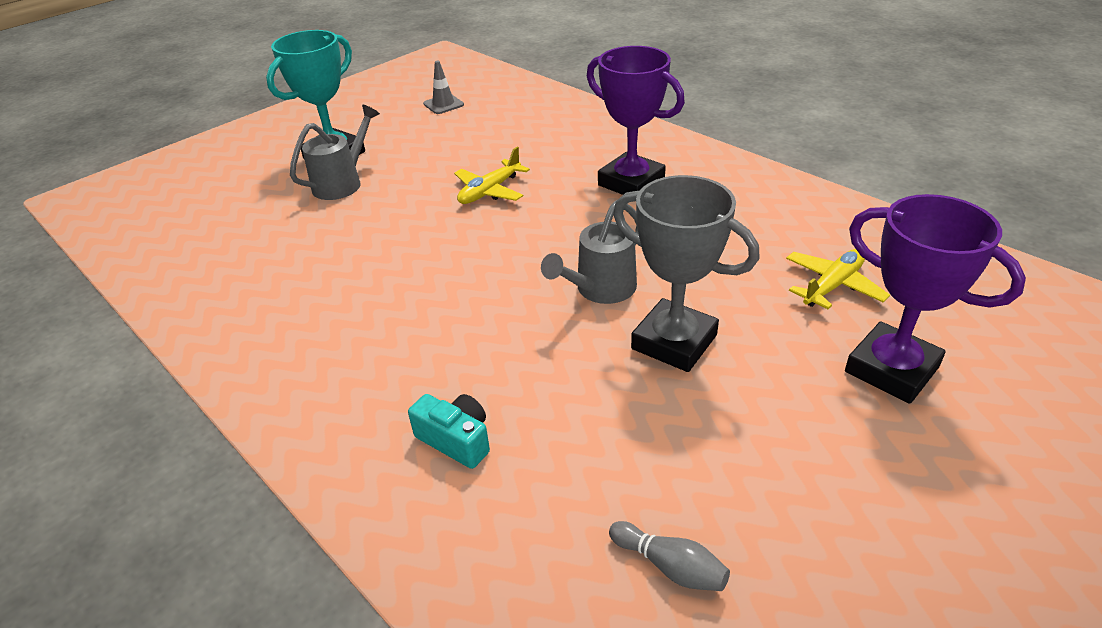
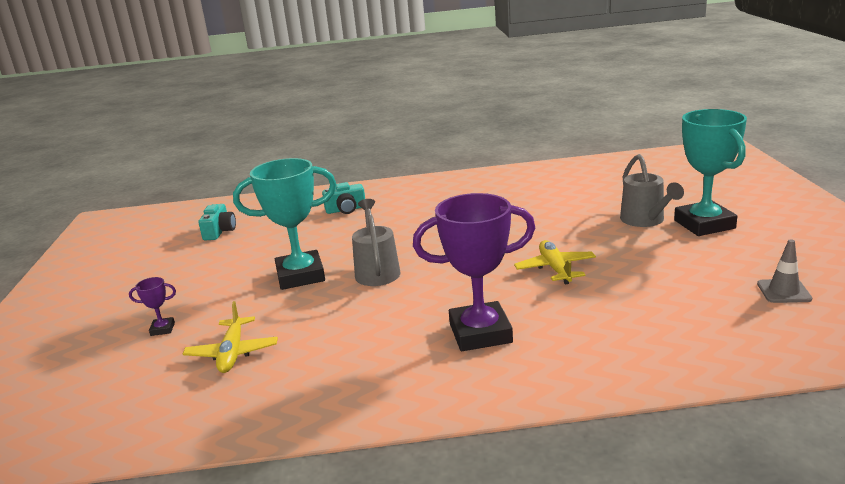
camera: 130 degrees right, 15 degrees down
grey bowling pin [609,521,730,591] -> turquoise camera [198,204,236,240]
grey trophy [613,175,760,372] -> turquoise trophy [233,158,337,290]
purple trophy [845,194,1026,404] -> purple trophy [129,277,176,336], size x0.42

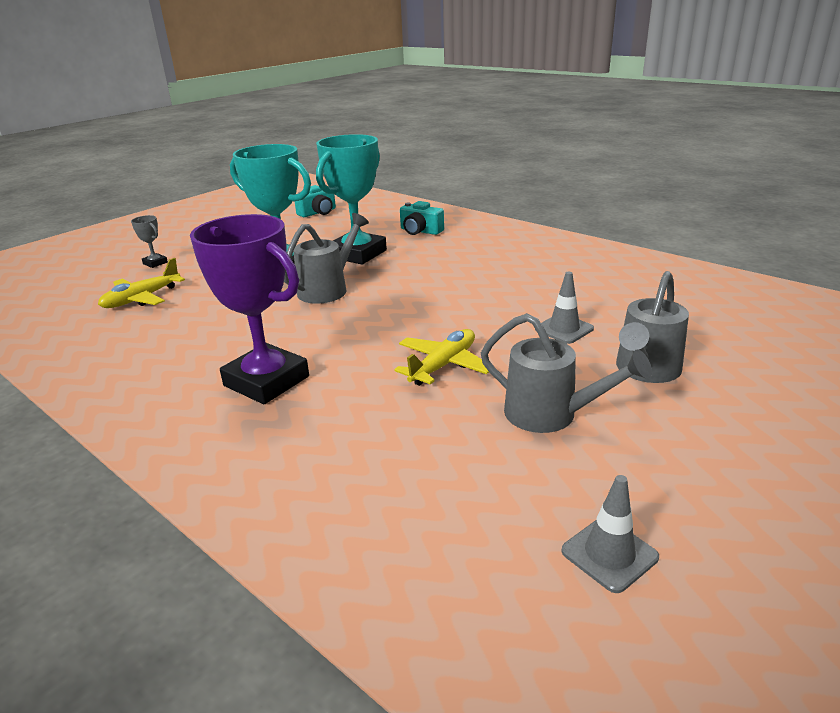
camera: 45 degrees right, 5 degrees up
purple trophy [129,277,176,336] -> grey trophy [131,215,168,268]
turquoise trophy [674,109,747,236] -> turquoise trophy moved to [316,134,387,264]
none -> grey watering can [481,313,652,433]
none -> grey traffic cone [535,272,594,344]

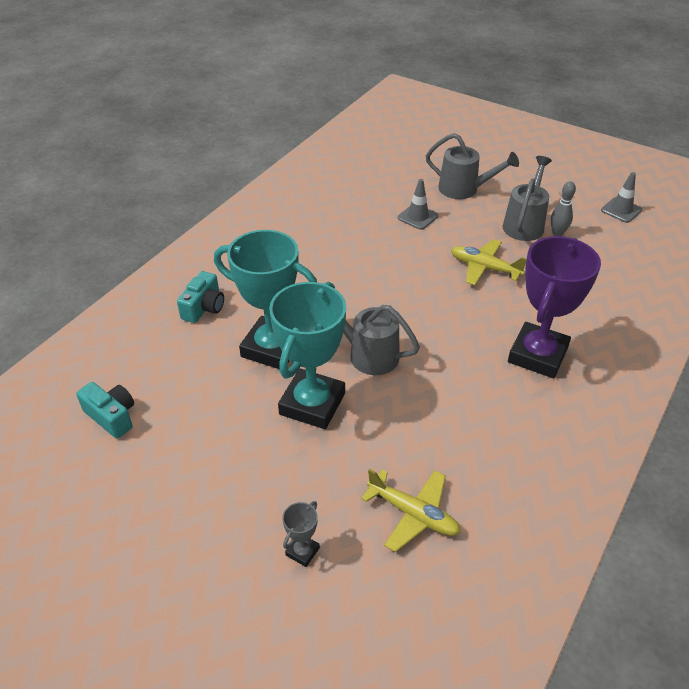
camera: 100 degrees left, 15 degrees up
none -> grey bowling pin [551,181,576,236]

